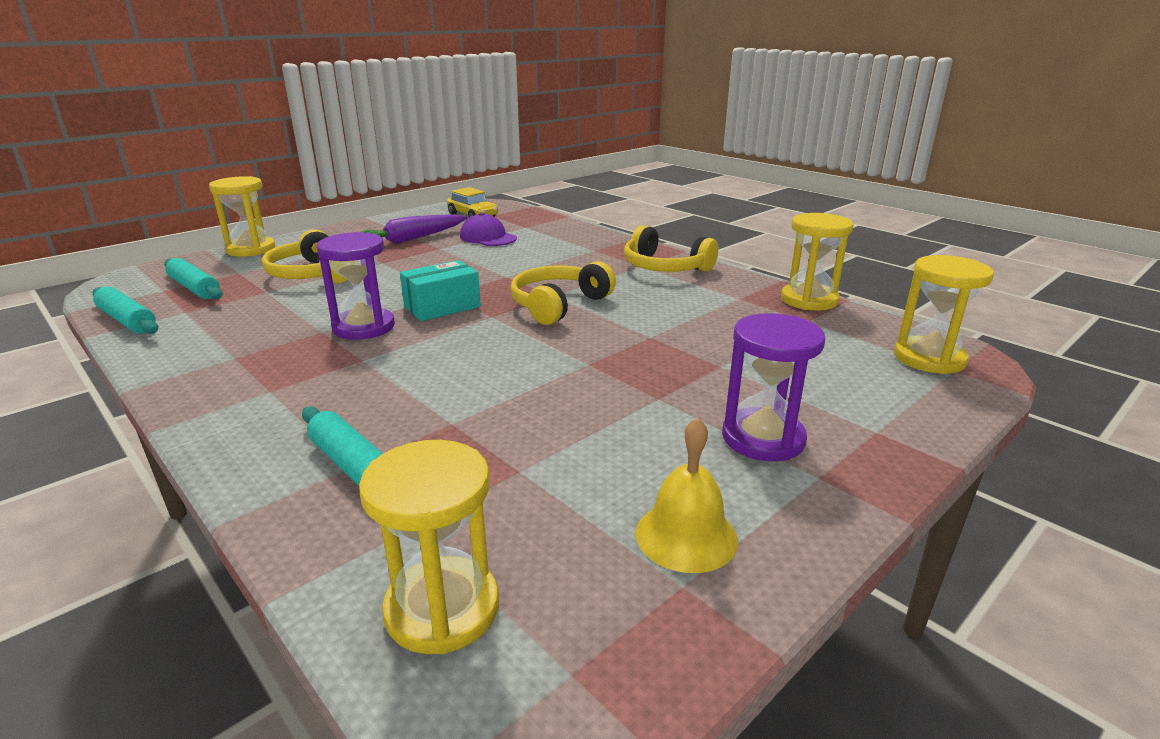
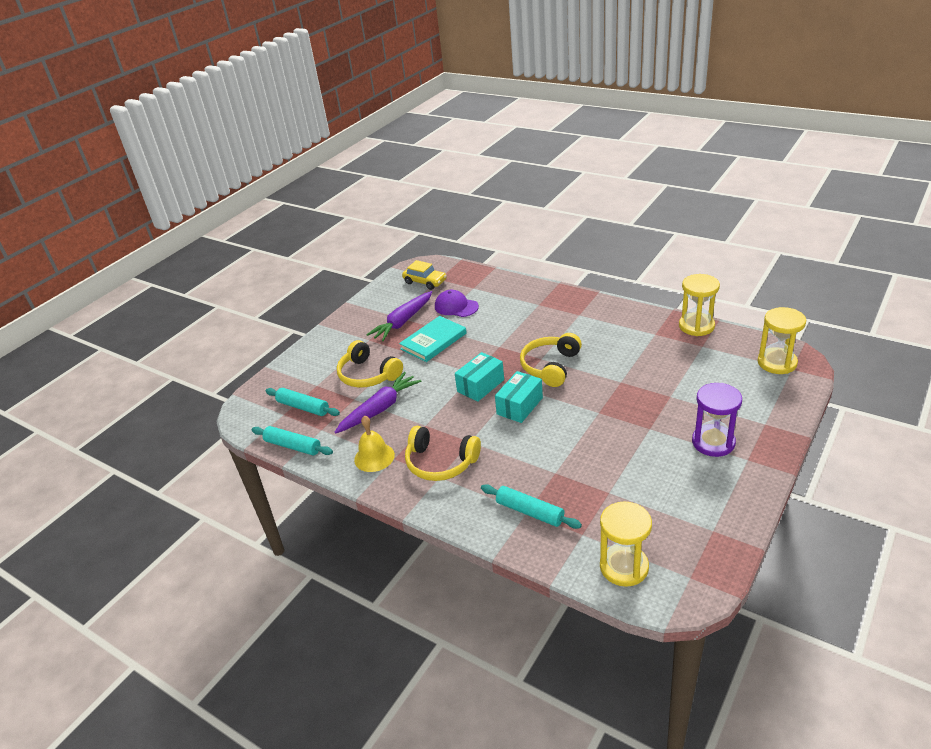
camera: 10 degrees left, 10 degrees up
yellow hourglass [209,176,275,257] -> none
purple hourglass [317,232,395,340] -> none
yellow headphones [624,225,718,272] -> yellow headphones moved to [405,426,481,481]
yellow bell [636,417,738,573] -> yellow bell moved to [354,415,395,472]
none -> purple carrot [334,372,421,434]
none -> turquoise book [399,316,467,362]
none -> turquoise box [495,371,543,423]

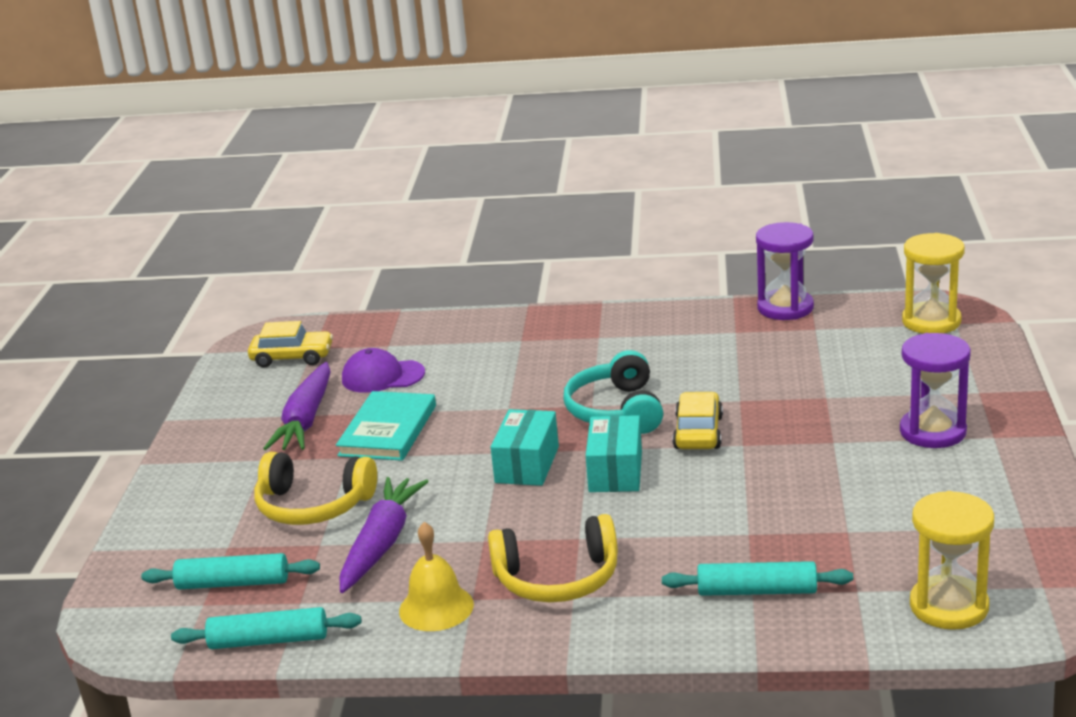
camera: 30 degrees left, 10 degrees down
yellow headphones [520,333,582,387] -> turquoise headphones [563,350,663,434]
yellow hourglass [679,274,720,336] -> purple hourglass [756,222,814,320]
none -> yellow car [673,392,723,449]

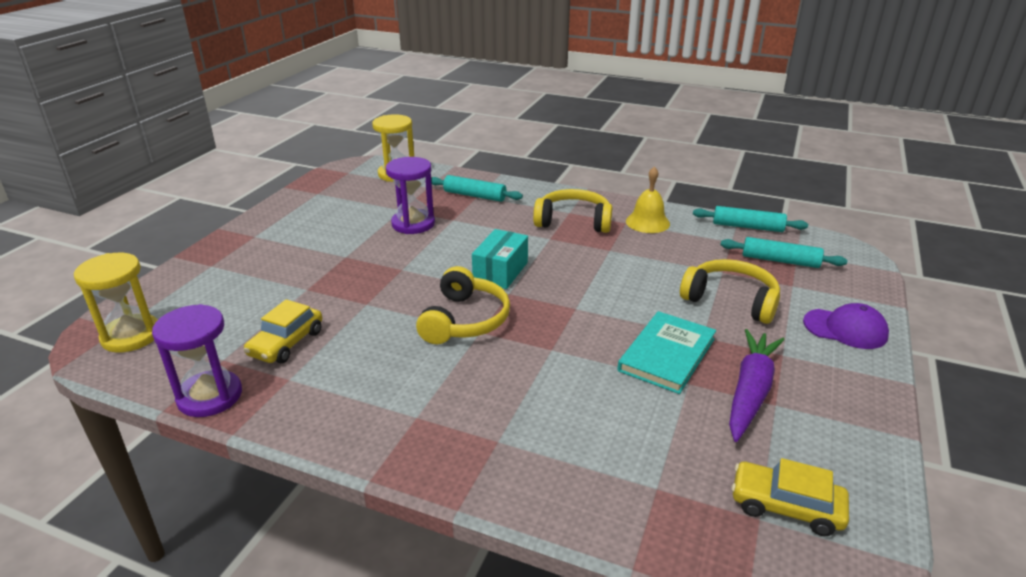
camera: 165 degrees left, 5 degrees up
purple carrot [340,477,429,593] -> none
purple cap [342,348,425,393] -> purple cap moved to [803,303,889,349]
turquoise box [491,409,559,486] -> none
turquoise headphones [563,350,663,434] -> yellow headphones [416,266,510,344]
yellow car [673,392,723,449] -> yellow car moved to [244,299,322,363]
purple hourglass [900,333,971,448] -> purple hourglass moved to [386,157,435,234]

